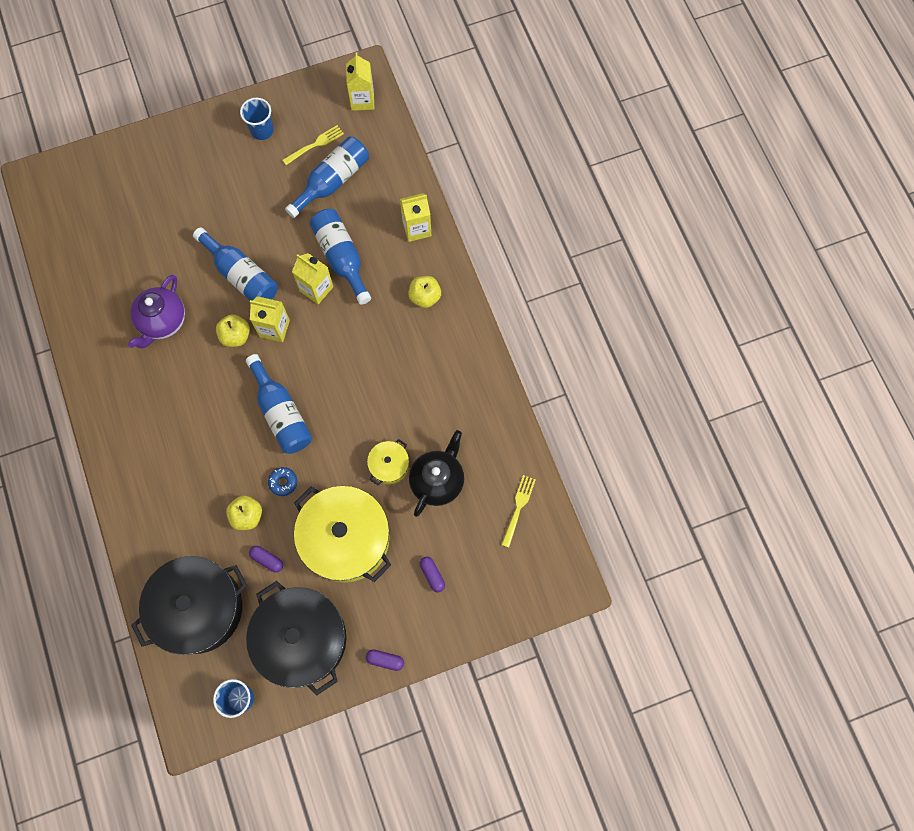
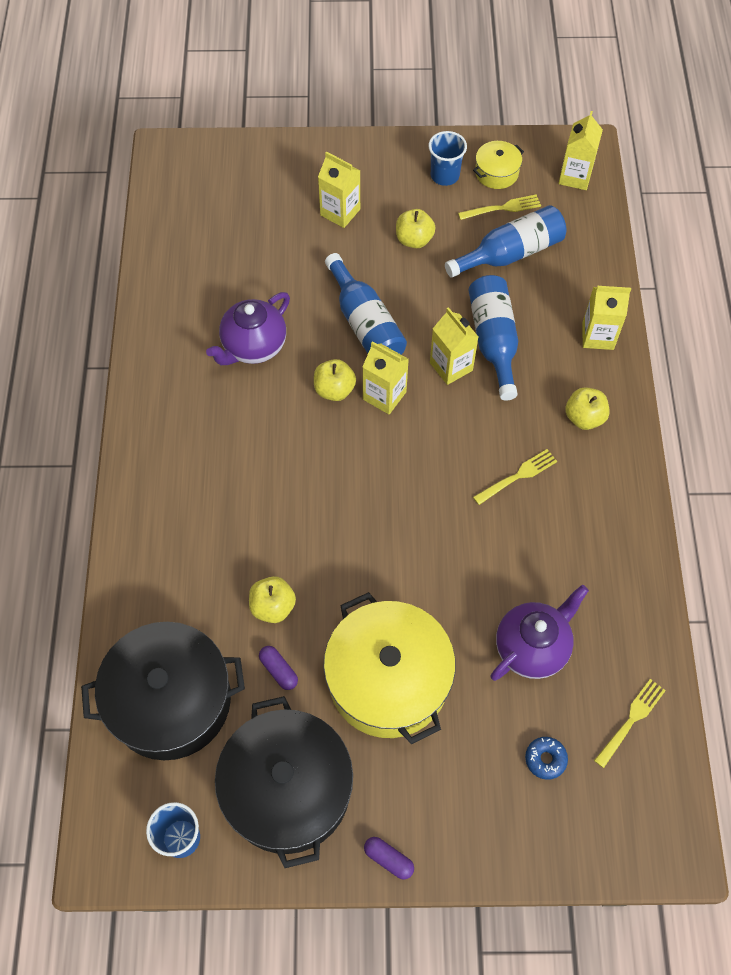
camera: 20 degrees right, 10 degrees down
blue bottle [246,354,312,454] -> none
blue donut [268,467,297,496] -> blue donut moved to [525,737,568,780]
yellow pot [367,439,409,485] -> yellow pot moved to [473,141,524,189]
black teapot [409,430,464,517] -> purple teapot [491,585,589,681]
purple capsule [420,557,445,592] -> none
none -> yellow carton [318,151,360,228]
none -> yellow apple [396,209,435,248]
none -> yellow fork [473,449,557,505]

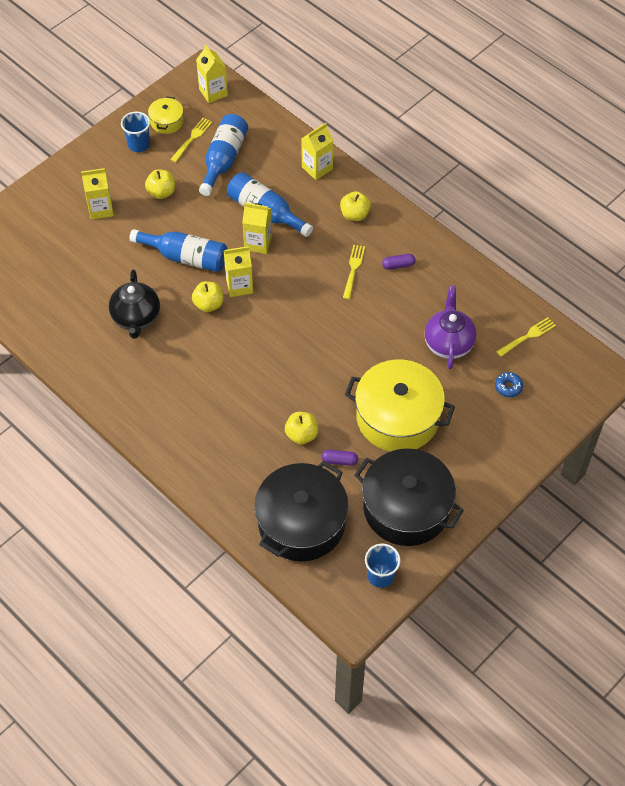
camera: 45 degrees left, 5 degrees down
purple teapot [206,292,290,365] -> black teapot [109,270,160,339]
purple capsule [364,837,414,880] -> purple capsule moved to [382,254,415,270]
yellow fork [594,679,666,768] -> yellow fork turned 60 degrees clockwise [496,317,556,357]

